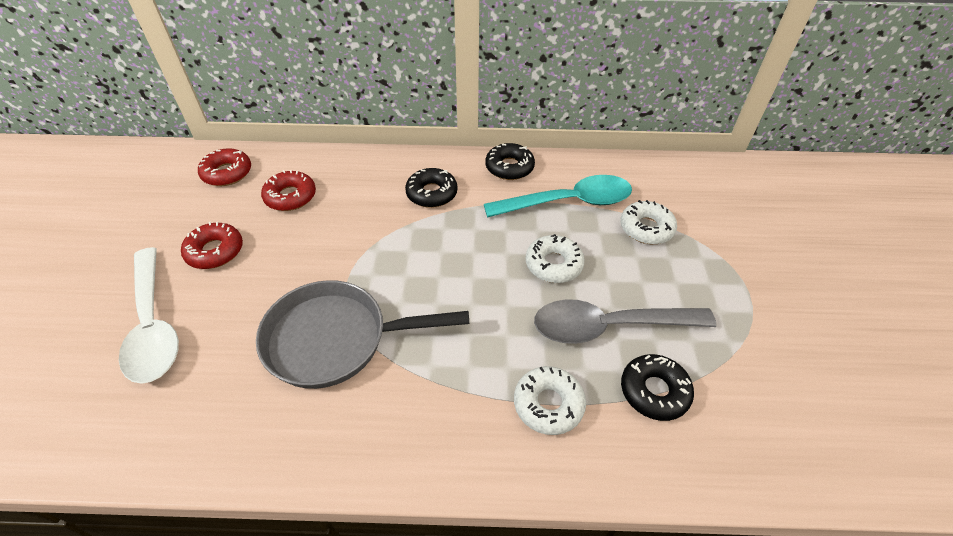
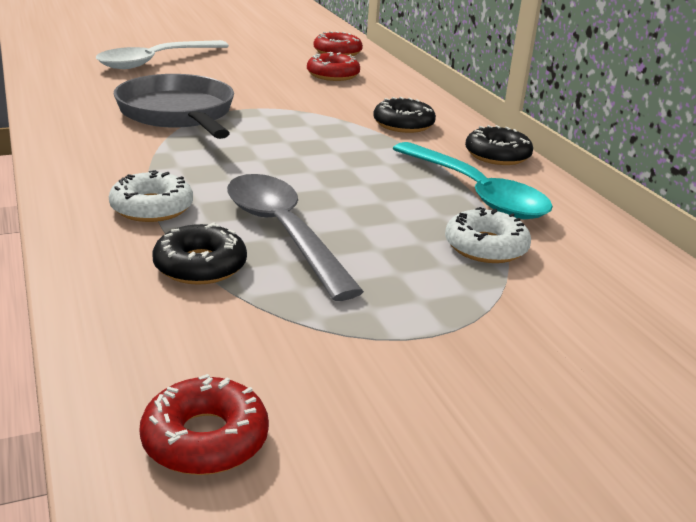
camera: 65 degrees right, 20 degrees down
red donut [181,222,243,269] -> red donut moved to [139,374,269,475]
white donut [526,234,585,283] -> none

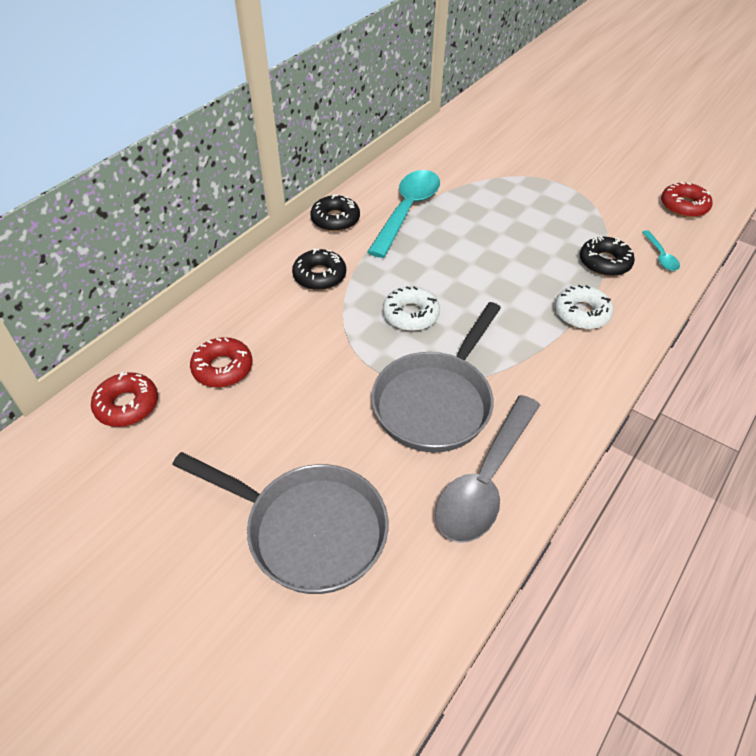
camera: 120 degrees left, 20 degrees up
white spoon [96,40,229,69] -> grey pan [172,452,388,594]
grey spoon [227,174,364,301] -> grey spoon moved to [435,395,540,543]
white donut [445,207,531,263] -> white donut moved to [383,286,440,331]
none -> turquoise spoon [642,230,680,271]

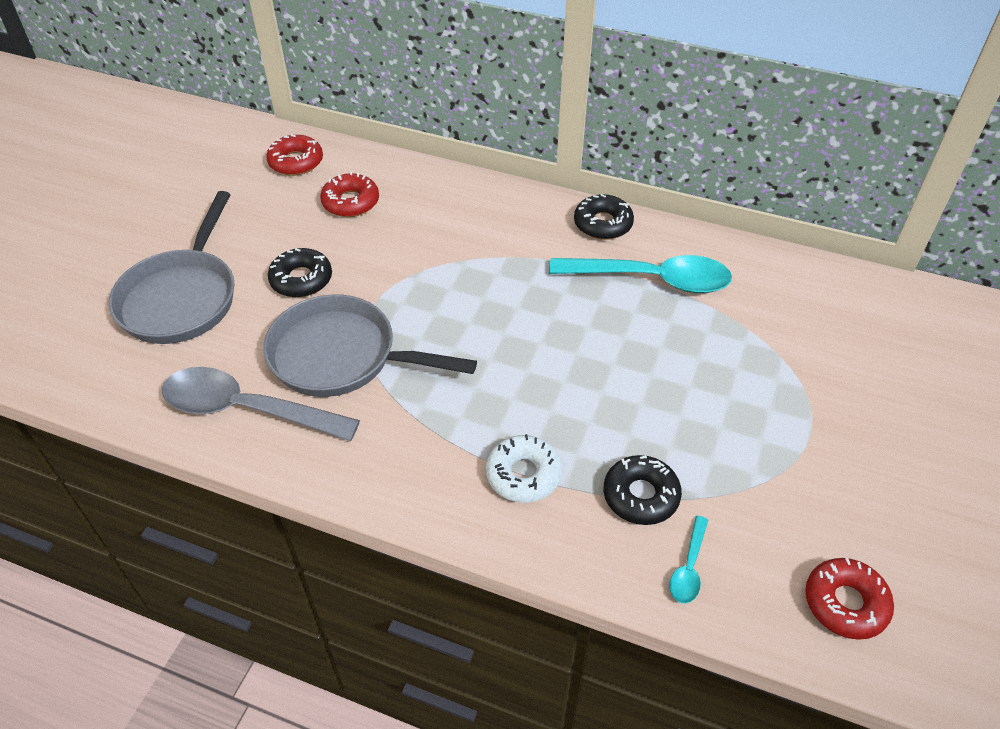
camera: 75 degrees right, 0 degrees up
black donut [292,248,346,290] -> black donut moved to [268,248,332,297]
white donut [383,286,440,331] -> none
turquoise spoon [642,230,680,271] -> turquoise spoon turned 45 degrees counterclockwise [669,516,708,603]

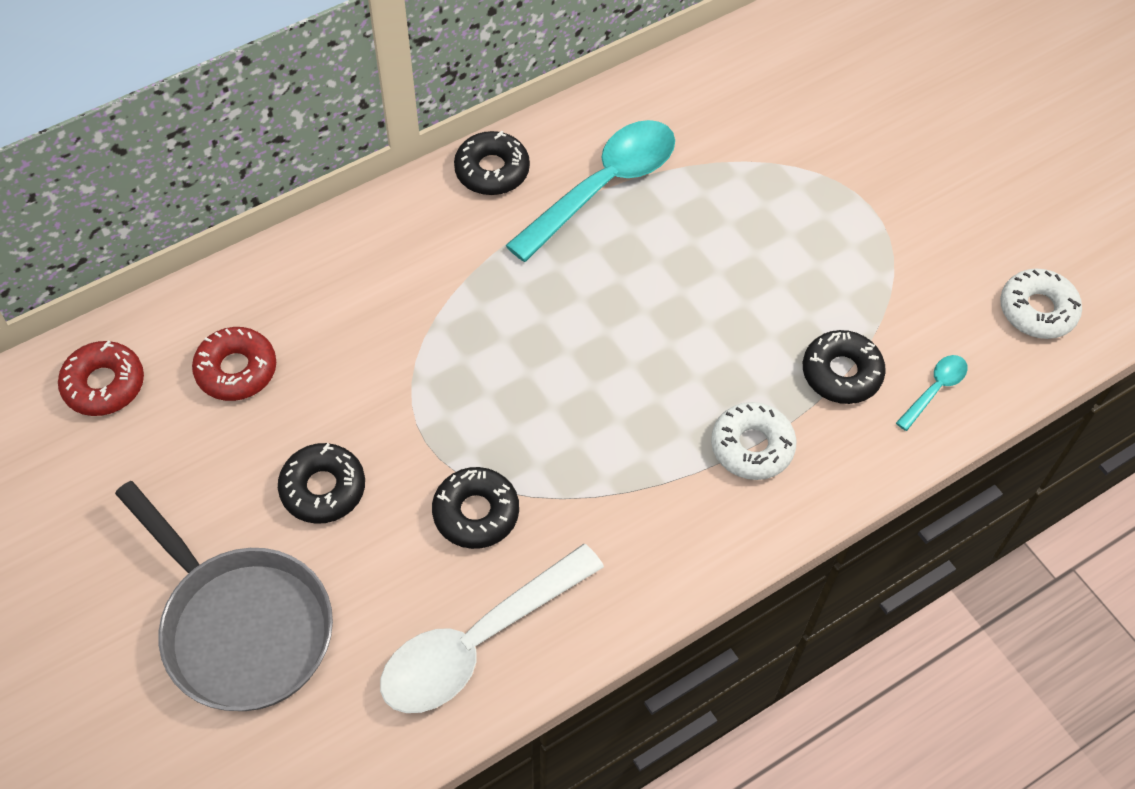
camera: 55 degrees left, 10 degrees up
grey spoon [162,367,360,441] -> white spoon [380,544,604,713]
grey pan [263,294,477,397] -> black donut [432,467,519,549]
turquoise spoon [669,516,708,603] -> turquoise spoon turned 105 degrees counterclockwise [896,355,968,431]
red donut [805,558,894,640] -> white donut [1000,268,1082,339]

